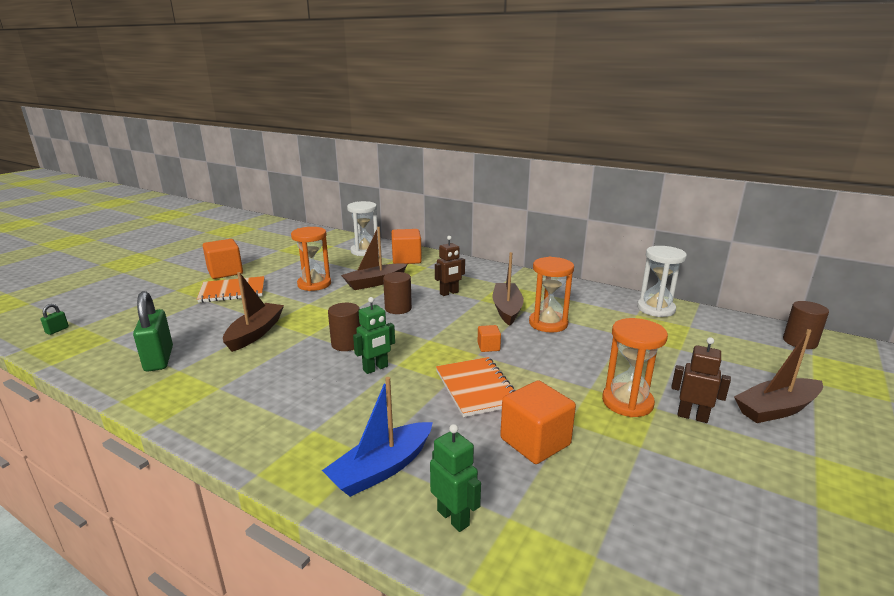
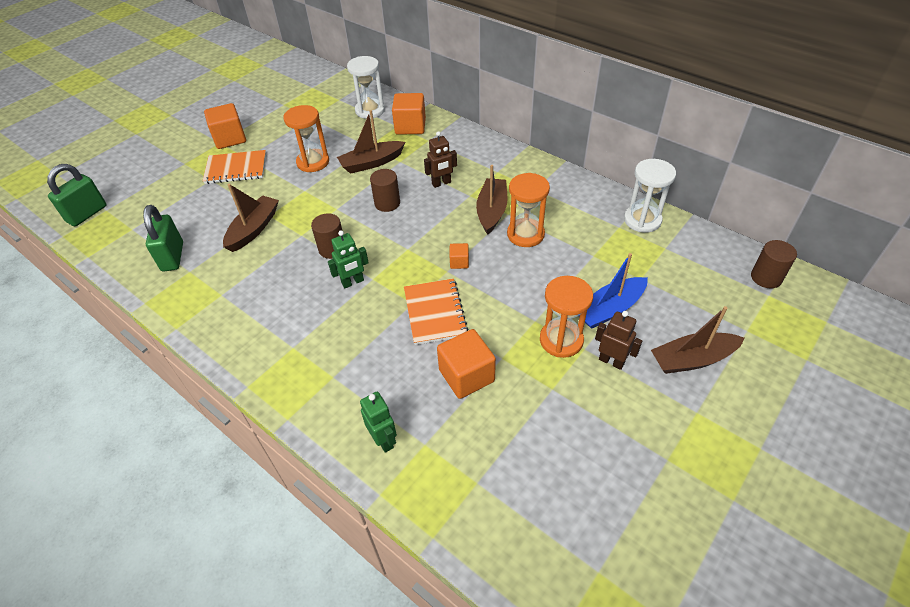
camera: 10 degrees right, 25 degrees up
green padlock [40,304,69,335] -> green padlock [47,164,107,226], size x2.29
blue boat [322,377,433,497] -> blue boat moved to [579,253,648,329]

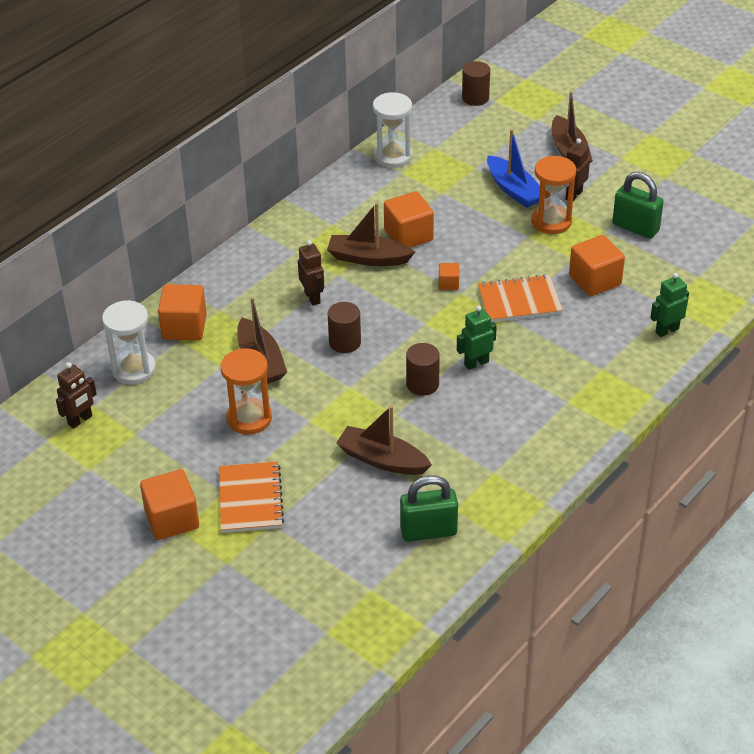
camera: 90 degrees left, 5 degrees down
green padlock [47,164,107,226] -> green padlock moved to [612,172,664,239]
green robot [328,231,369,288] -> green robot turned 90 degrees counterclockwise [457,306,497,370]
orange hourglass [507,173,550,247] -> orange cube [384,191,434,248]
none -> brown robot [56,362,97,429]

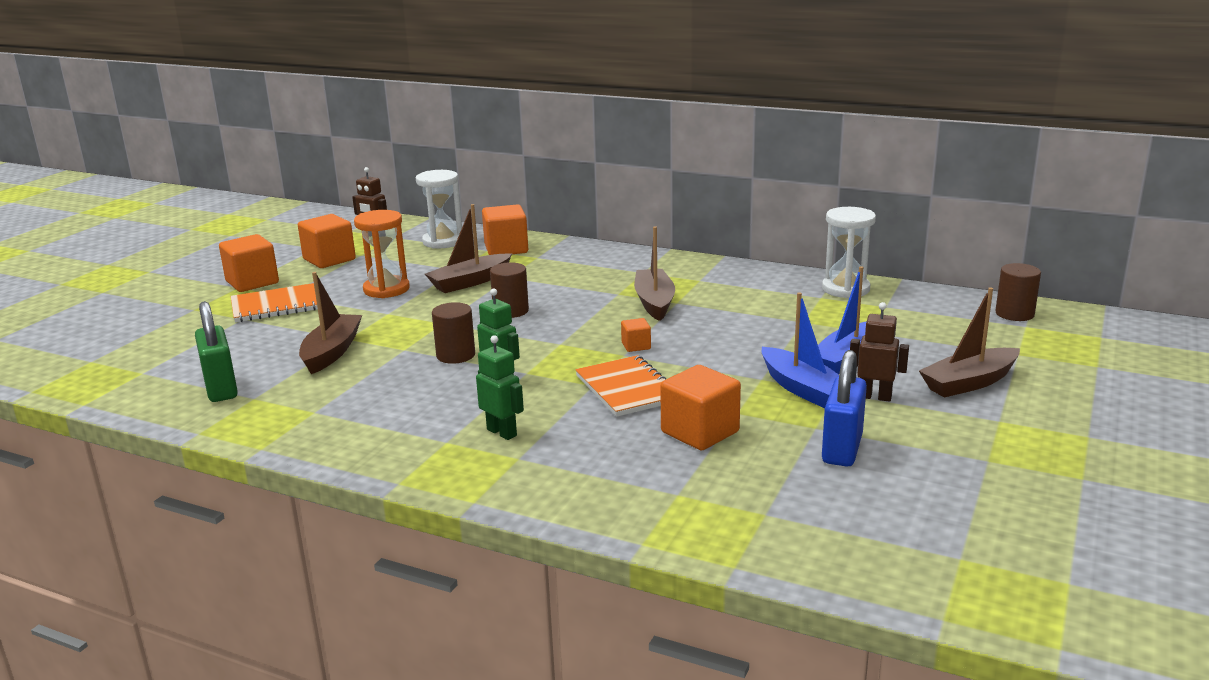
camera: 75 degrees right, 20 degrees down
brown robot [298,240,324,305] -> none
orange cube [384,191,434,248] -> orange cube moved to [298,214,356,268]
orange hourglass [531,156,576,234] -> blue boat [762,292,839,408]
green padlock [612,172,664,239] -> blue padlock [822,350,867,467]
green robot [650,273,689,337] -> green robot moved to [476,335,524,440]

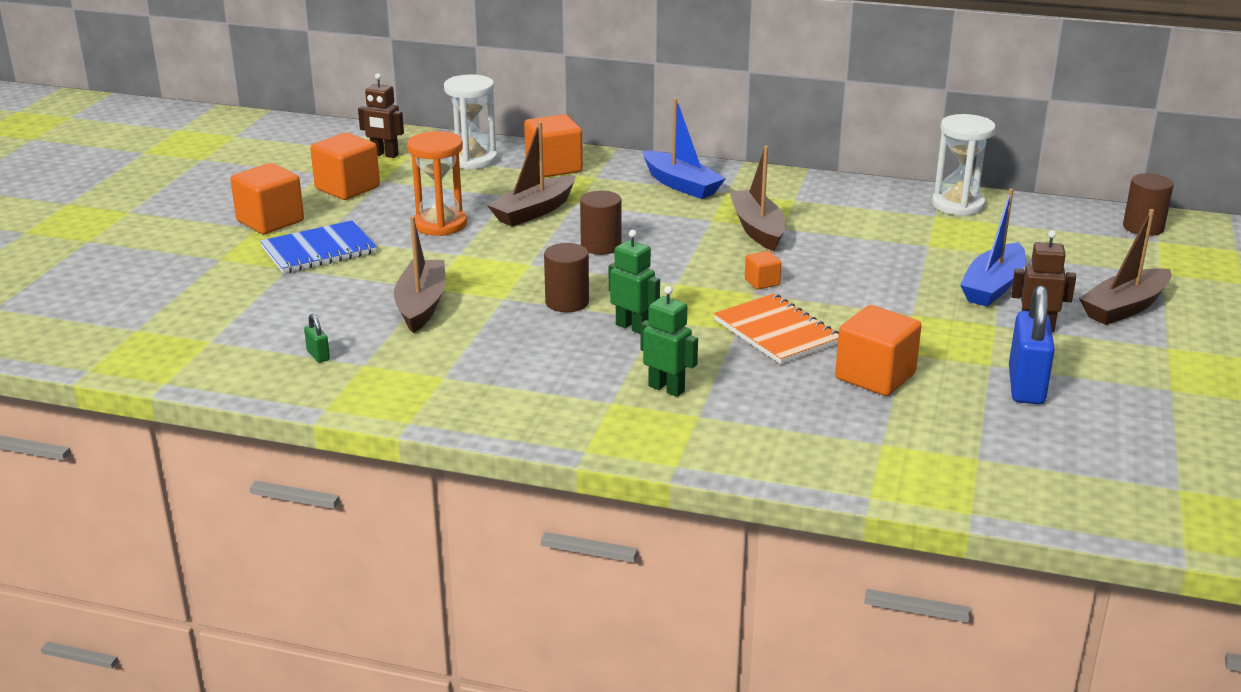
camera: 10 degrees left, 5 degrees up
green padlock [195,301,238,402] -> green padlock [304,314,330,363], size x0.44
orange notebook [230,283,318,322] -> blue notebook [260,220,377,274]
blue boat [762,292,839,408] -> blue boat moved to [643,98,726,199]

